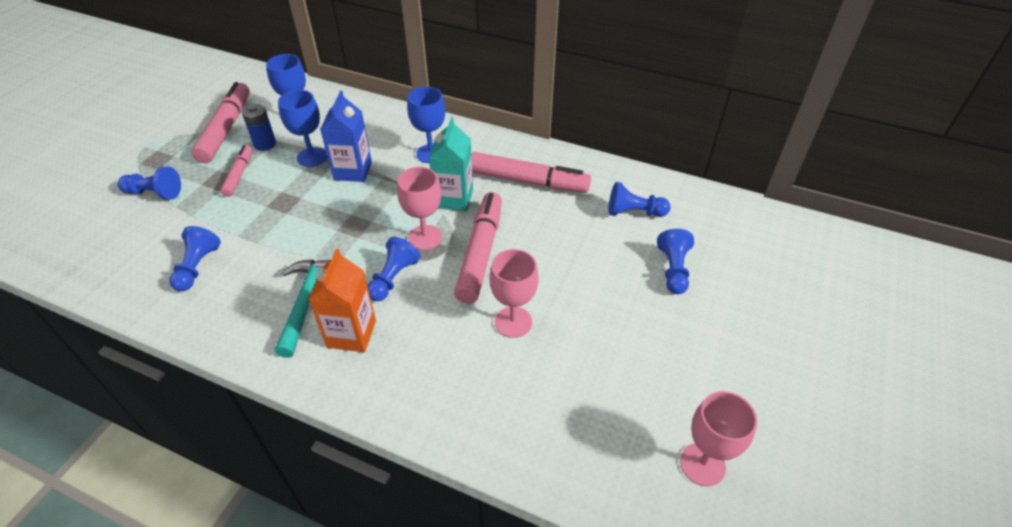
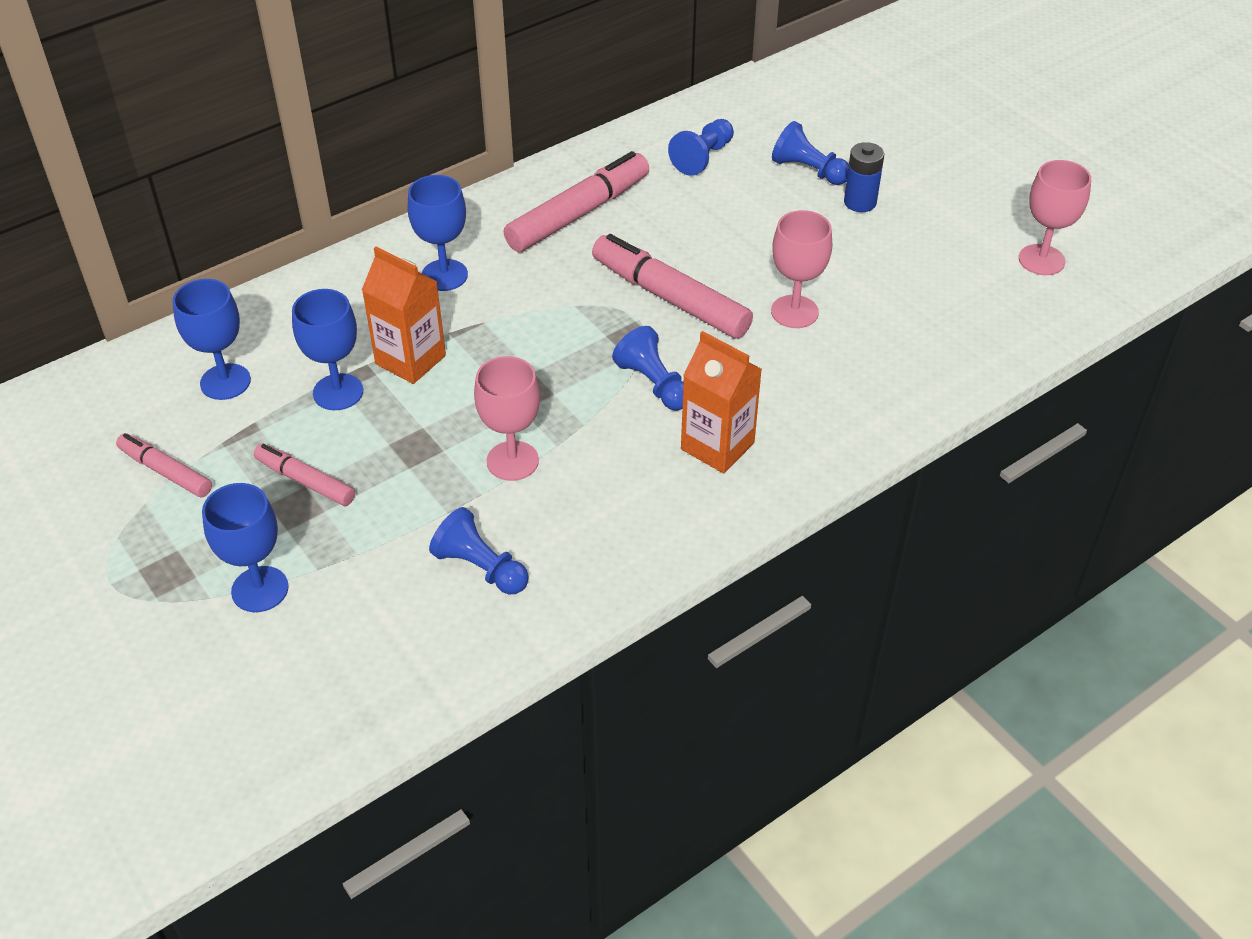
camera: 60 degrees left, 0 degrees up
blue pawn [118,167,181,200] -> blue goblet [202,483,289,612]
pink marker [191,82,250,163] -> pink marker [116,433,212,498], size x0.57
blue battery [242,104,276,151] -> blue battery moved to [844,142,884,212]
turquoise hammer [275,259,330,358] -> none
blue carton [320,91,372,182] -> orange carton [362,247,446,384]
pink goblet [397,167,442,250] -> pink goblet moved to [474,356,540,481]
turquoise carton [429,117,473,211] -> none

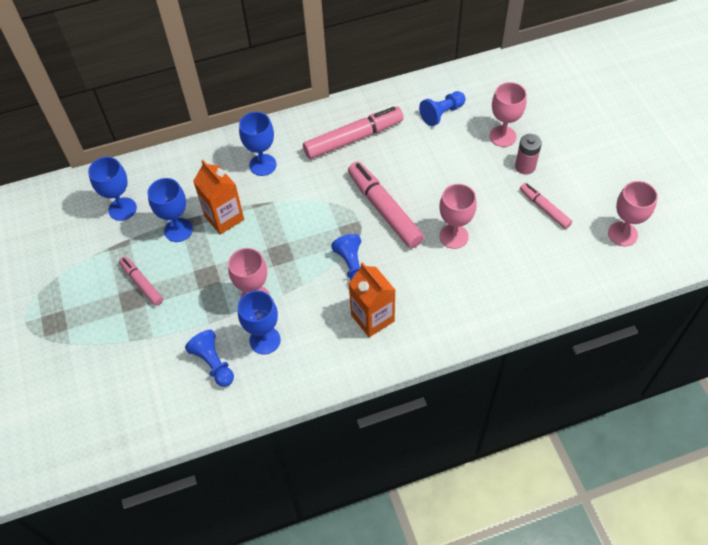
camera: 20 degrees right, 10 degrees up
pink marker [116,433,212,498] -> pink marker moved to [520,183,572,229]
blue goblet [202,483,289,612] -> blue goblet moved to [238,290,281,355]
blue pawn [772,121,849,185] -> pink goblet [489,82,527,147]
blue battery [844,142,884,212] -> pink battery [515,134,542,175]

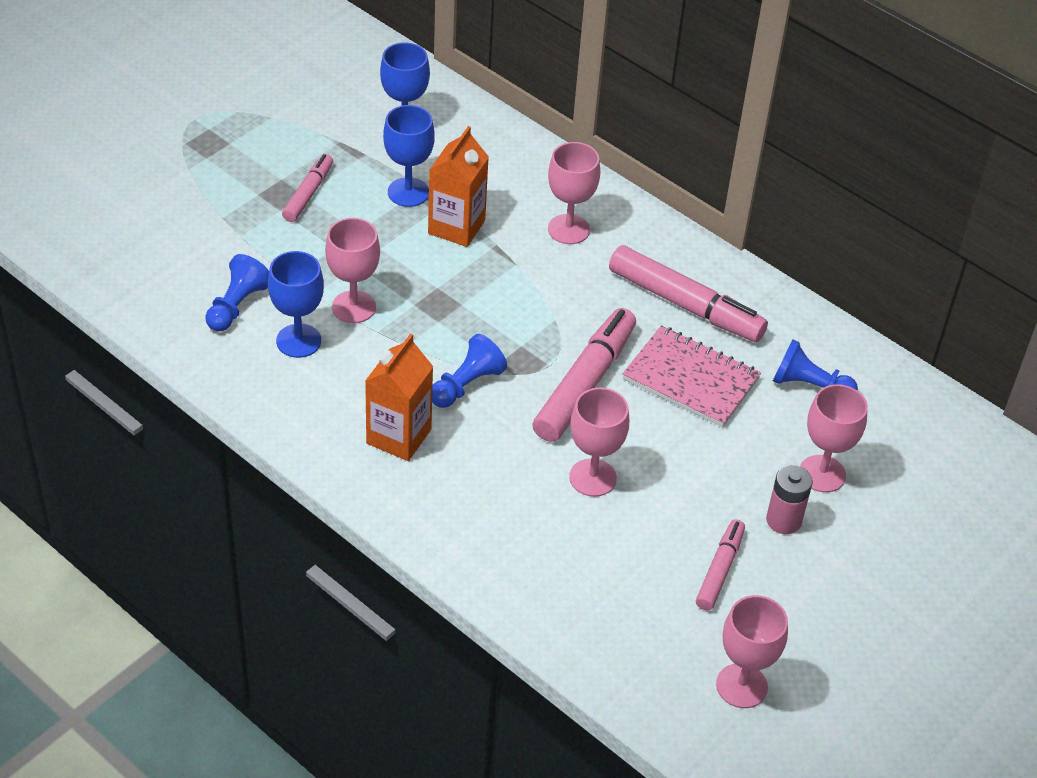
camera: 55 degrees right, 10 degrees down
blue goblet [239,112,277,176] -> pink goblet [548,142,600,244]
none -> pink notebook [622,326,761,427]

